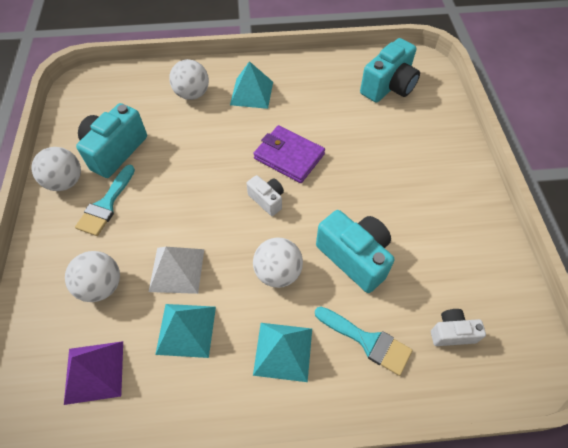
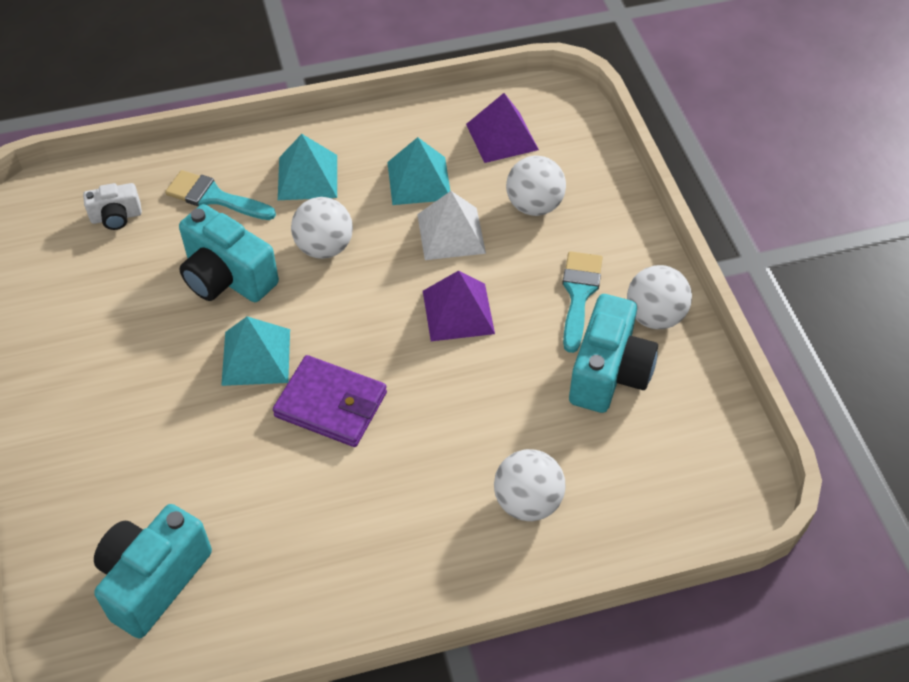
camera: 170 degrees right, 5 degrees down
turquoise pyramid [230,61,273,109] -> turquoise pyramid moved to [221,316,290,386]
white camera [246,175,284,216] -> none
none -> purple pyramid [423,270,495,341]

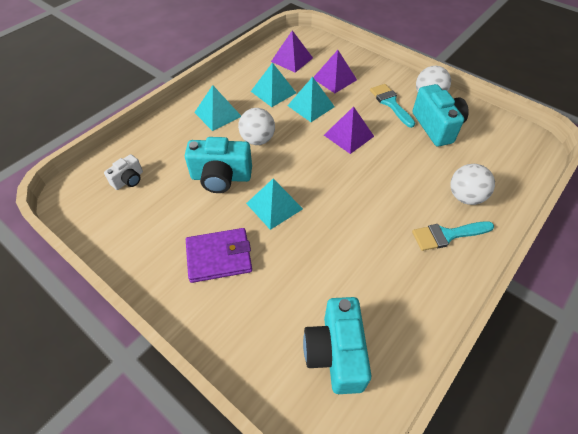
camera: 35 degrees left, 0 degrees up
turquoise brush [165,170,276,220] -> turquoise brush moved to [412,221,494,251]
purple wallet [273,355,387,447] -> purple wallet moved to [186,228,252,283]
white pyramid [417,191,486,260] -> turquoise pyramid [287,77,335,122]
white ball [506,155,566,216] -> purple pyramid [313,50,357,93]

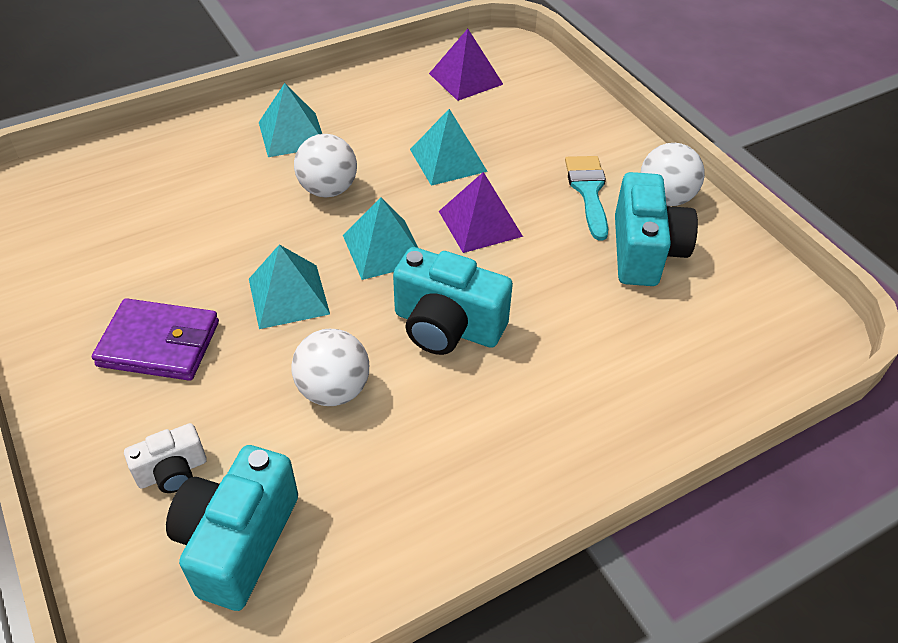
camera: 20 degrees right, 5 degrees down
white camera [104,154,143,190] -> white camera moved to [124,423,207,493]
turquoise camera [185,137,252,193] -> turquoise camera moved to [393,247,513,355]
turquoise pyramid [251,62,296,107] -> turquoise pyramid moved to [343,198,418,280]
purple pyramid [313,50,357,93] -> none
turquoise brush [412,221,494,251] -> none
white ball [450,164,495,205] -> white ball moved to [291,329,369,406]

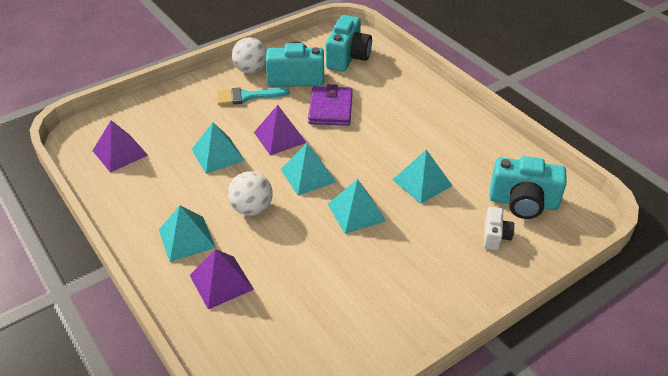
camera: 95 degrees left, 5 degrees down
purple wallet [92,298,219,381] -> purple wallet moved to [308,84,353,126]
white camera [124,423,207,493] -> white camera turned 45 degrees clockwise [484,207,514,250]
white ball [291,329,369,406] -> turquoise pyramid [392,150,453,204]
turquoise camera [393,247,513,355] -> turquoise camera moved to [326,15,372,72]
none -> purple pyramid [190,249,254,310]

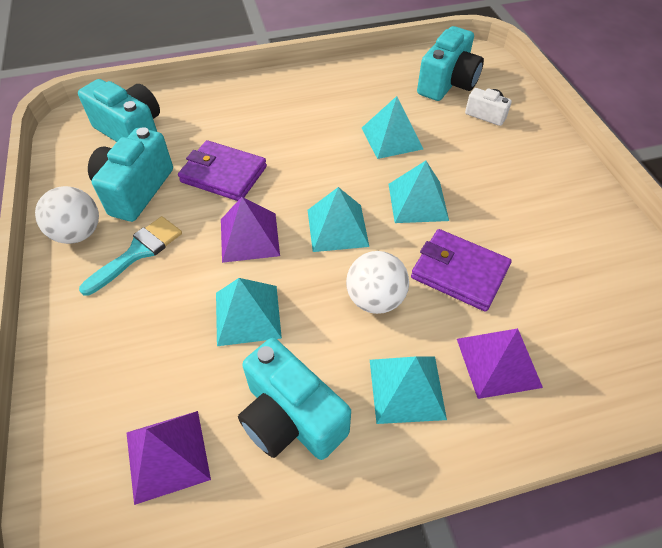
camera: 70 degrees left, 10 degrees up
turquoise brush [217,87,289,105] -> turquoise brush turned 150 degrees counterclockwise [79,216,182,296]
none -> turquoise camera [238,338,351,460]
none -> purple wallet [411,229,512,312]

